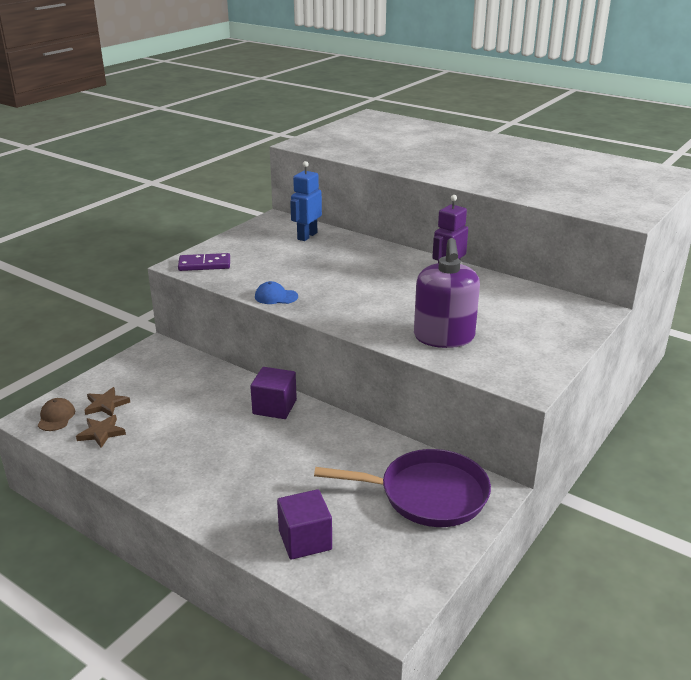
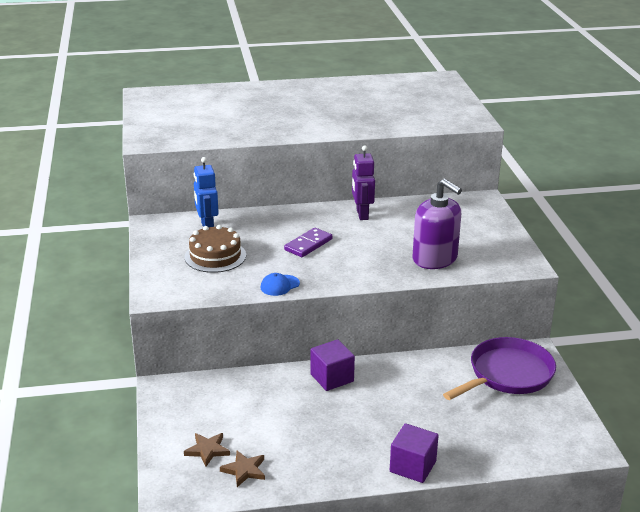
camera: 45 degrees left, 0 degrees up
brown cap [38,398,75,431] -> none
purple domino [178,253,230,271] -> purple domino moved to [284,228,332,257]
purple cube [277,489,332,560] -> purple cube moved to [390,423,439,483]
none -> brown cake [184,225,246,273]

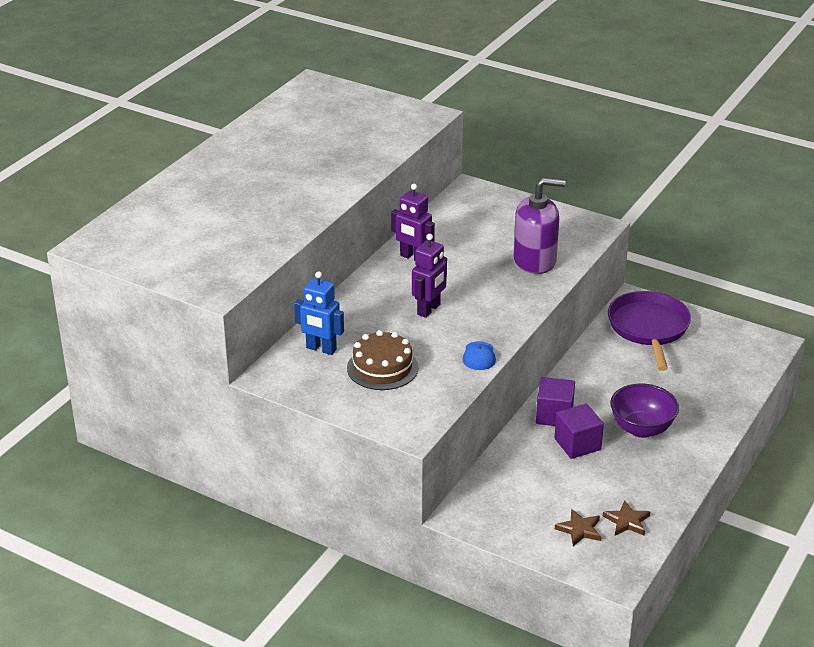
camera: 50 degrees left, 5 degrees up
purple domino [284,228,332,257] -> purple robot [412,234,447,318]
purple cube [390,423,439,483] -> purple cube moved to [555,404,604,459]
none -> purple bowl [610,383,679,438]

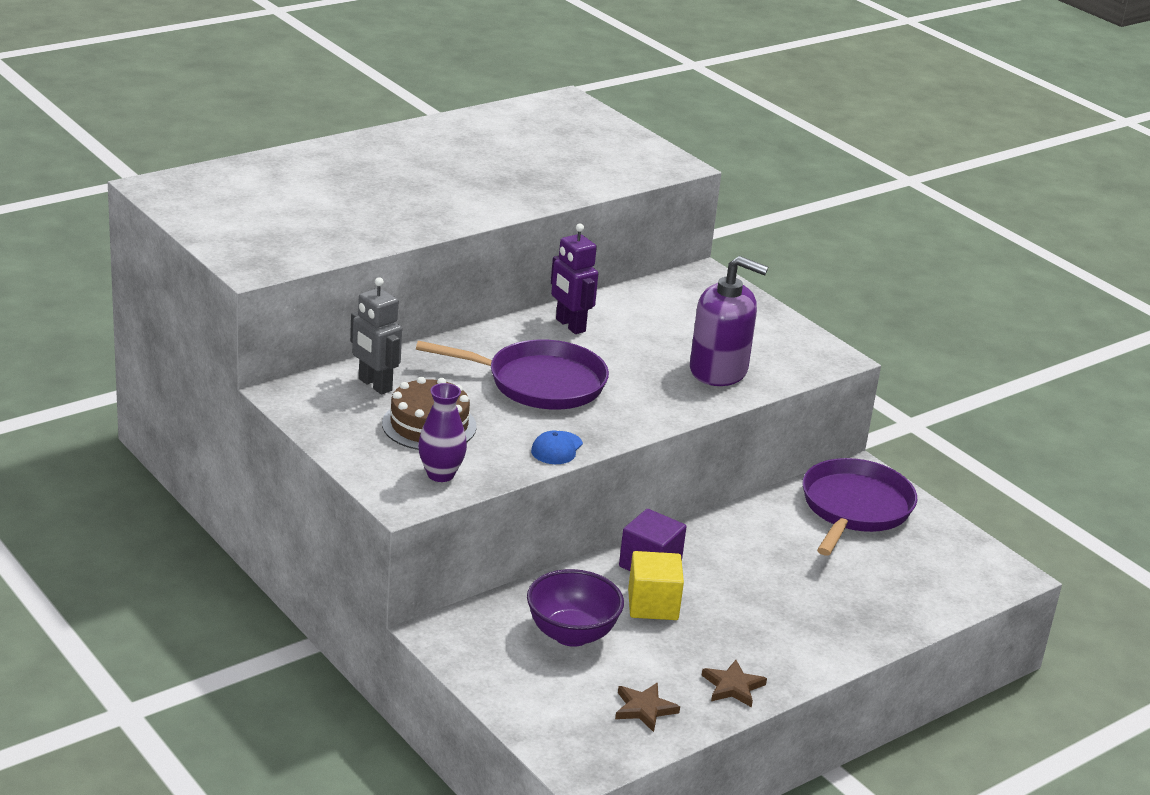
camera: 20 degrees right, 5 degrees down
blue robot [294,271,344,355] -> grey robot [350,277,402,394]
purple robot [412,234,447,318] -> purple pan [416,340,609,410]
purple cube [555,404,604,459] -> yellow cube [628,551,684,620]
brown star [555,509,602,546] -> brown star moved to [702,660,767,707]
purple bowl [610,383,679,438] -> purple bowl moved to [527,569,624,647]
none -> purple vase [418,383,467,482]

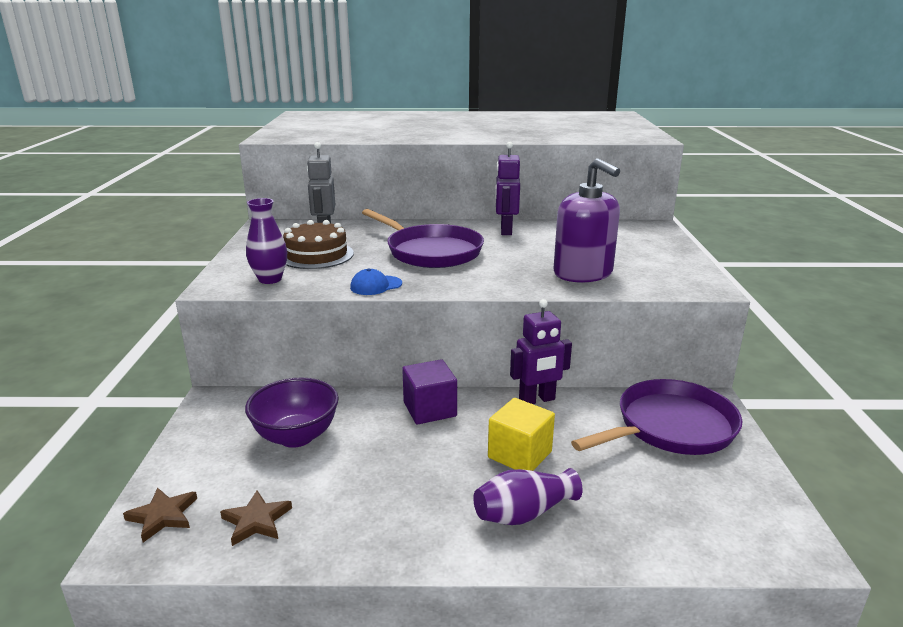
camera: 40 degrees right, 5 degrees down
yellow cube [628,551,684,620] -> yellow cube moved to [488,398,555,471]
brown star [702,660,767,707] -> brown star moved to [123,488,197,542]
none -> purple vase [473,468,583,525]
none -> purple robot [510,299,572,404]

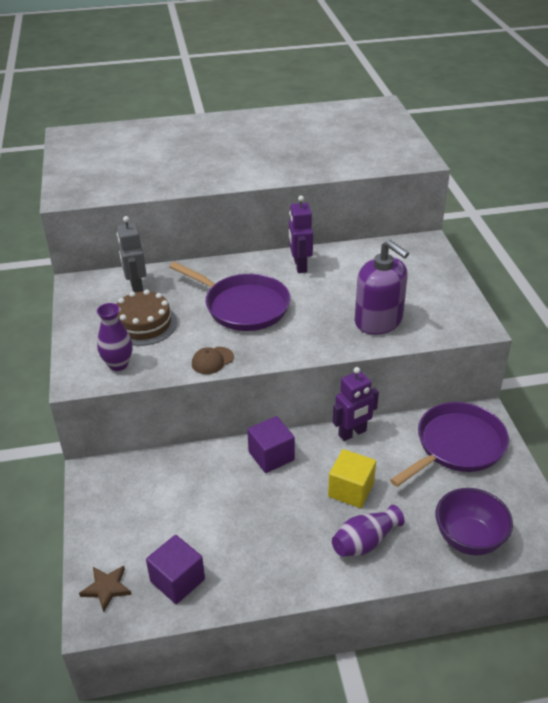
camera: 10 degrees left, 15 degrees up
brown star [220,490,292,546] -> purple cube [146,535,205,604]
purple bowl [245,378,339,448] -> purple bowl moved to [435,488,513,556]
blue cap [350,269,402,295] -> brown cap [192,347,234,374]

